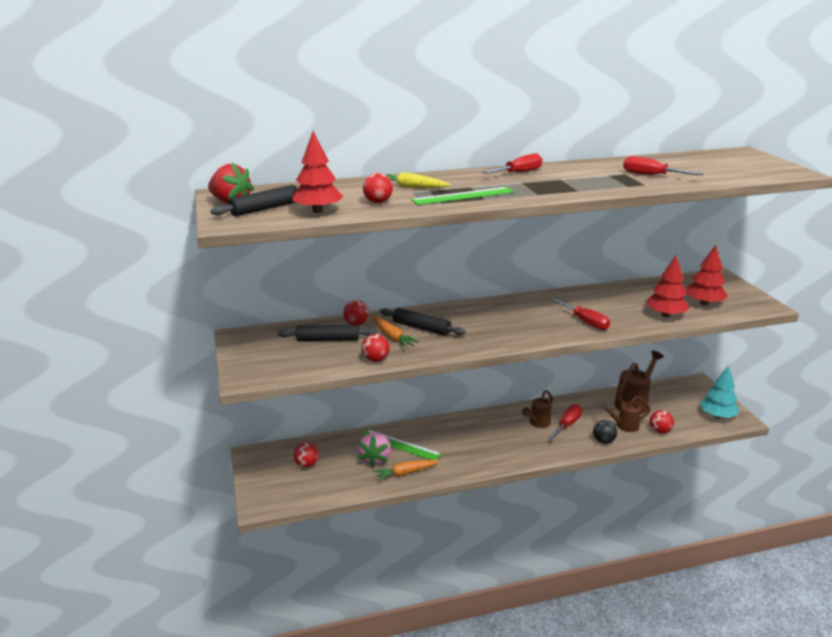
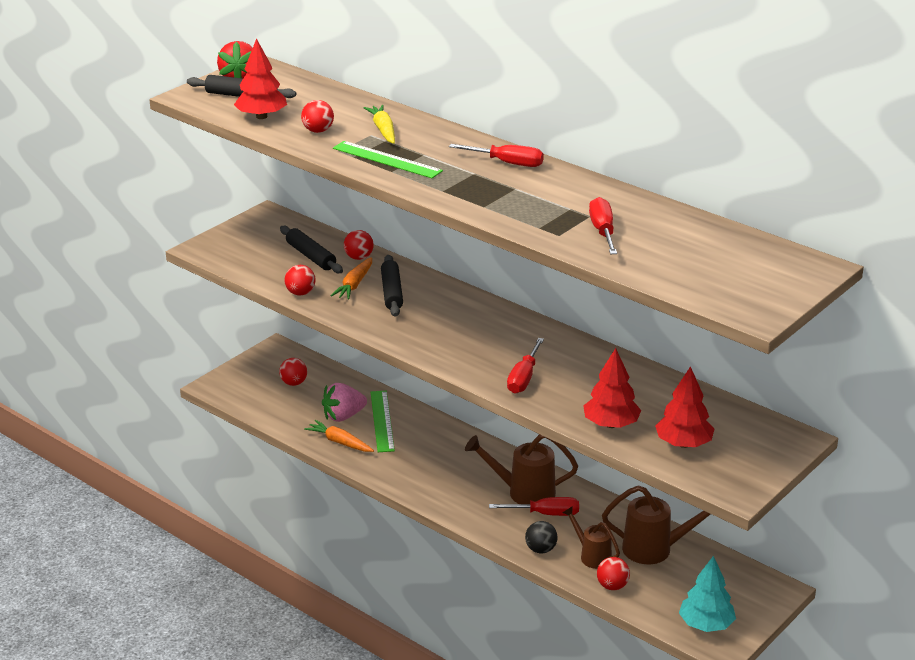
camera: 55 degrees right, 5 degrees up
brown watering can [522,390,553,428] -> brown watering can [465,434,578,504], size x1.57

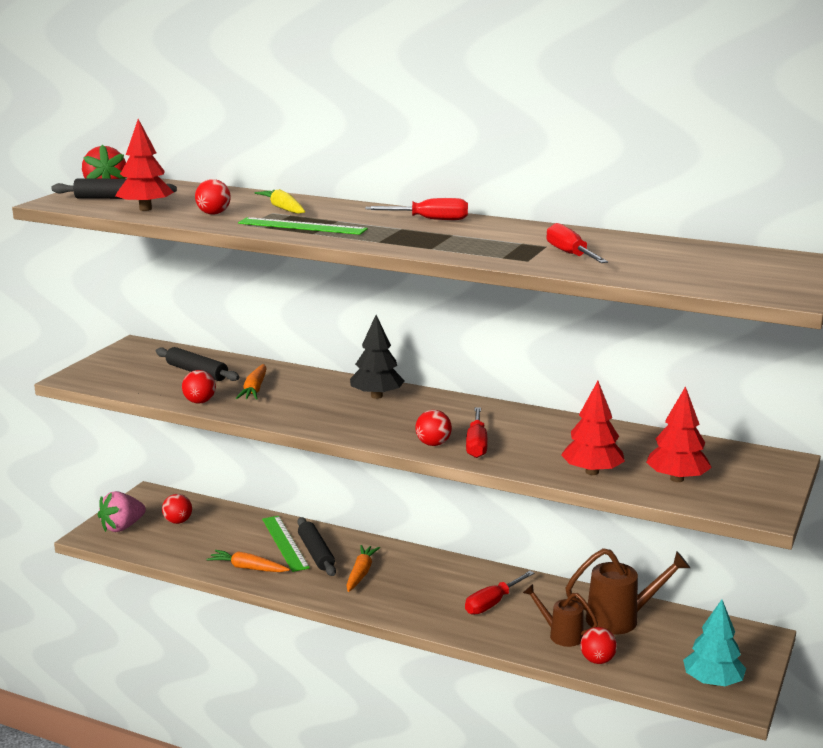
camera: 15 degrees left, 10 degrees down
pink strawberry [322,383,367,422] -> pink strawberry moved to [98,491,146,532]
red ball [344,230,374,260] -> red ball moved to [415,410,452,446]
black rolling pin [381,255,403,317] -> black rolling pin moved to [297,517,336,576]
brown watering can [465,434,578,504] -> none
red screwdriver [489,497,579,516] -> red screwdriver turned 150 degrees clockwise [465,571,535,615]
black ball [525,521,558,553] -> none
none -> orange carrot [346,545,380,592]
none -> black tree [350,315,405,399]

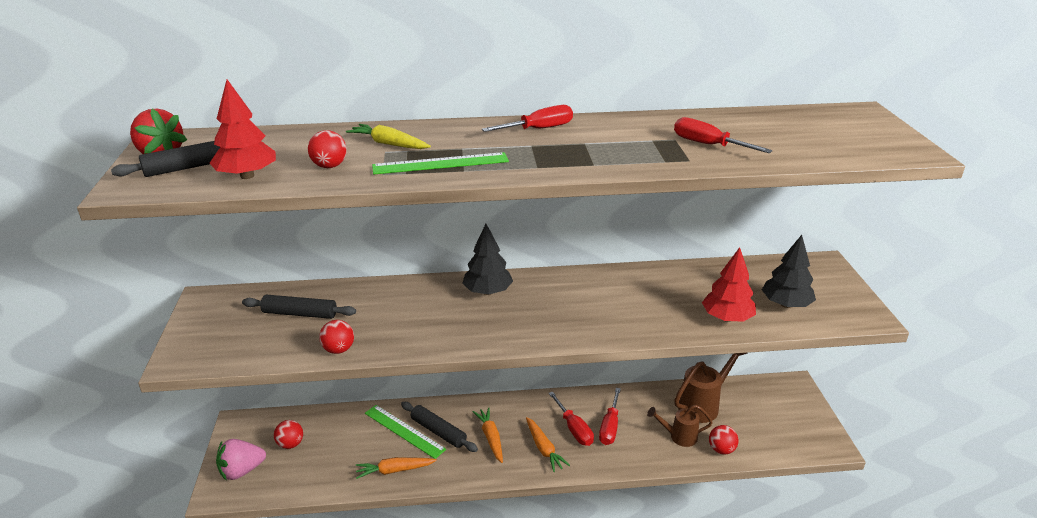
camera: 30 degrees left, 10 degrees up
pink strawberry [98,491,146,532] -> pink strawberry turned 45 degrees clockwise [216,439,266,481]
orange carrot [236,364,267,400] -> orange carrot moved to [526,417,570,472]
red ball [415,410,452,446] -> none
red screwdriver [466,407,488,458] -> red screwdriver moved to [548,392,594,446]
red tree [646,386,712,482] -> black tree [762,235,816,308]
turquoise tree [683,600,746,686] -> none

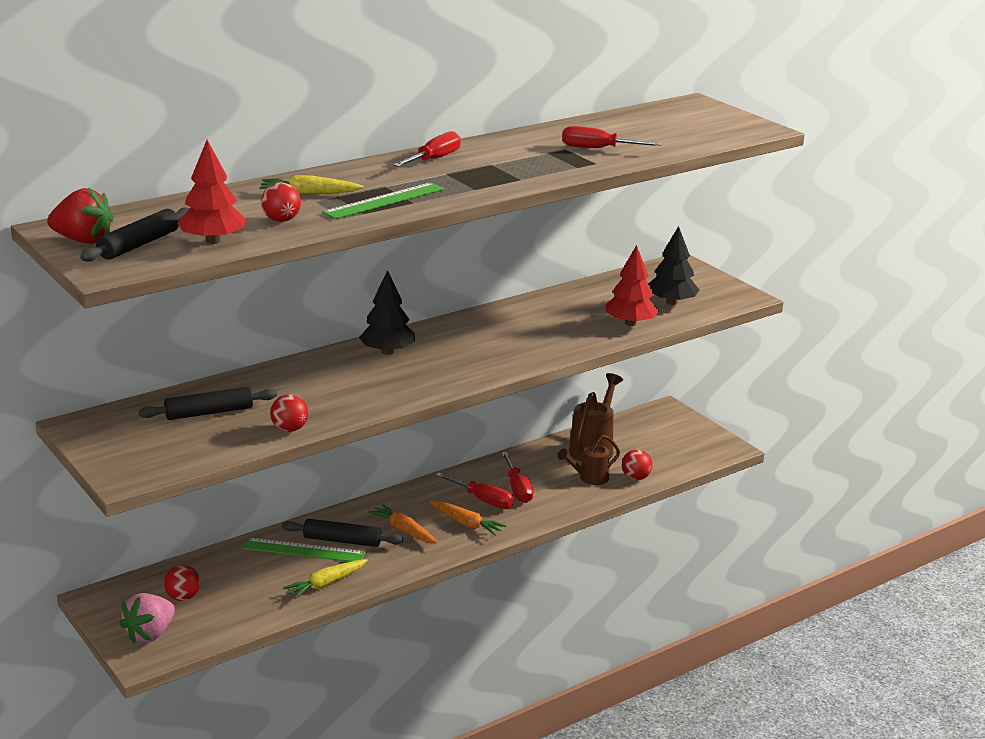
camera: 30 degrees left, 5 degrees down
orange carrot [356,457,437,479] -> yellow carrot [283,559,368,599]

